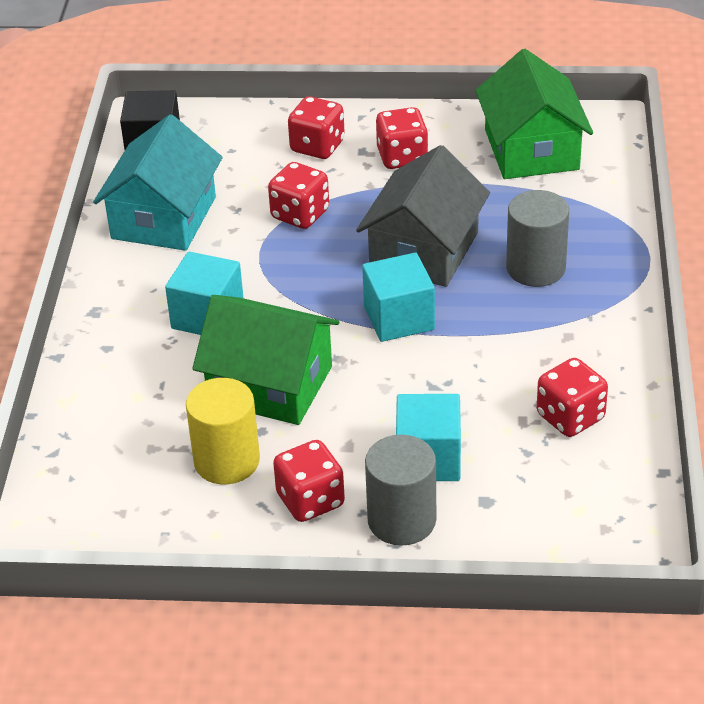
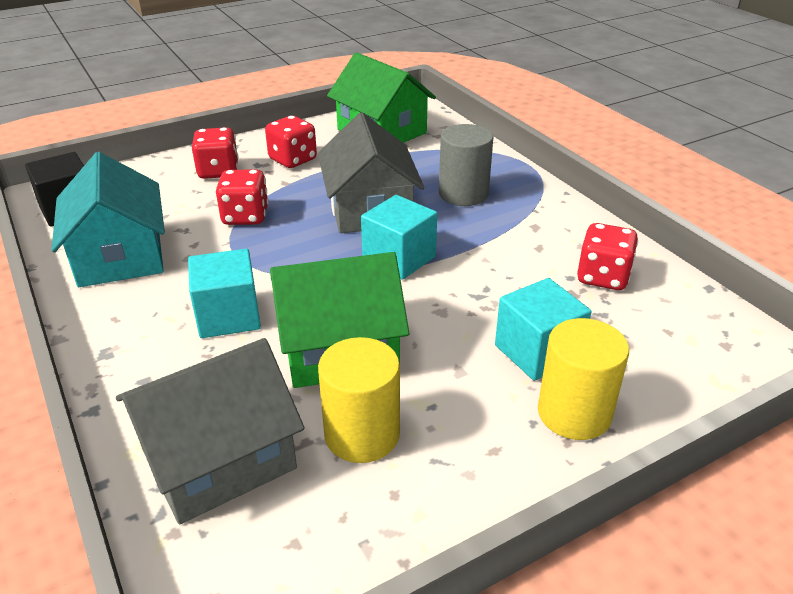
camera: 35 degrees left, 5 degrees down
red dice [273,440,345,522] -> none
grey cylinder [365,435,436,546] -> yellow cylinder [538,318,629,440]
none -> grey house [116,338,305,524]

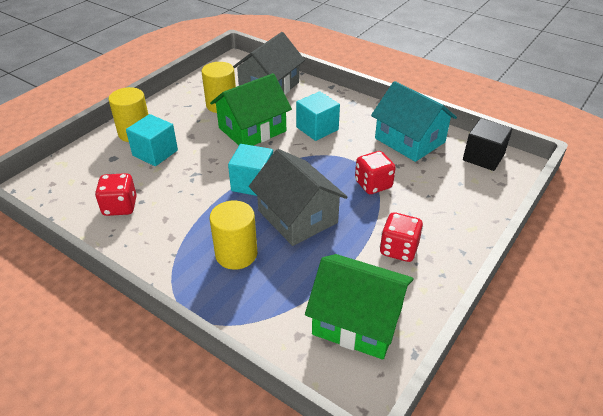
camera: 155 degrees right, 5 degrees up
red dice [191,127,238,179] -> none
grey cylinder [439,124,493,206] -> yellow cylinder [209,201,257,270]

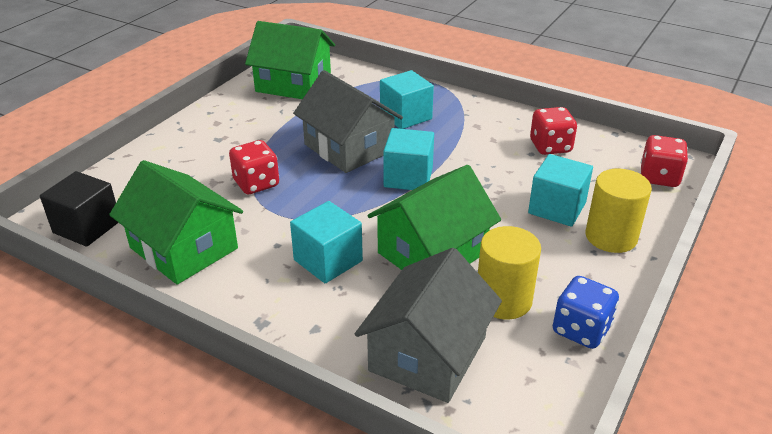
camera: 175 degrees right, 5 degrees down
yellow cylinder [209,201,257,270] -> turquoise cube [380,70,434,129]
turquoise house [371,81,457,162] -> green house [109,160,243,285]
red dice [380,212,423,262] -> red dice moved to [641,135,688,187]
none -> blue dice [553,276,619,349]

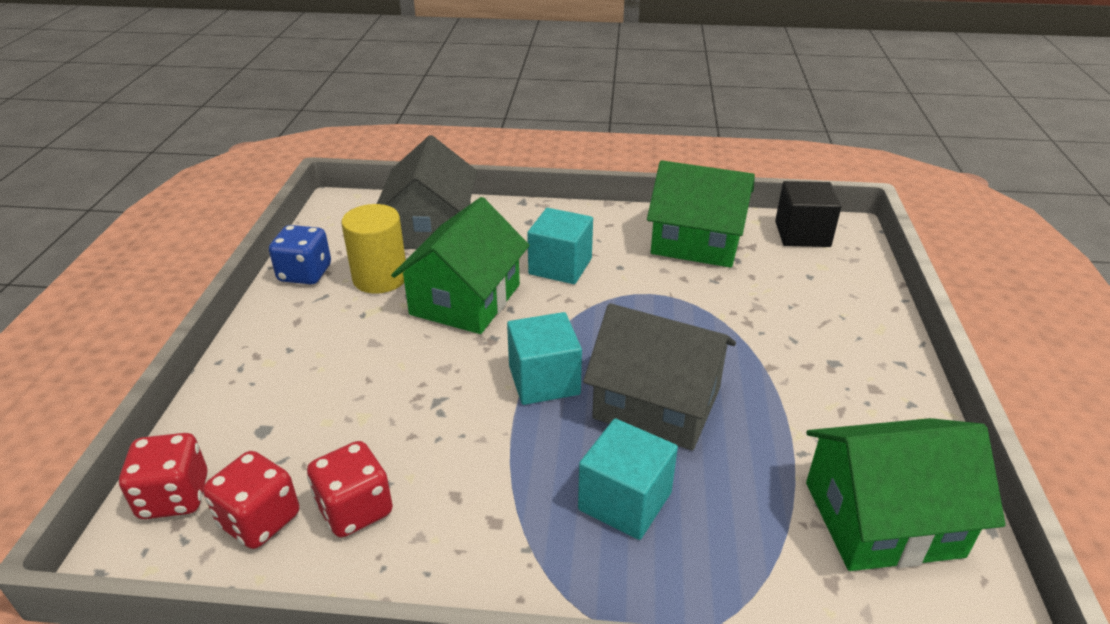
camera: 155 degrees right, 0 degrees up
red dice [229,140,279,194] -> red dice moved to [203,451,299,549]
turquoise cube [528,154,593,227] -> none
yellow cylinder [586,169,652,253] -> none

